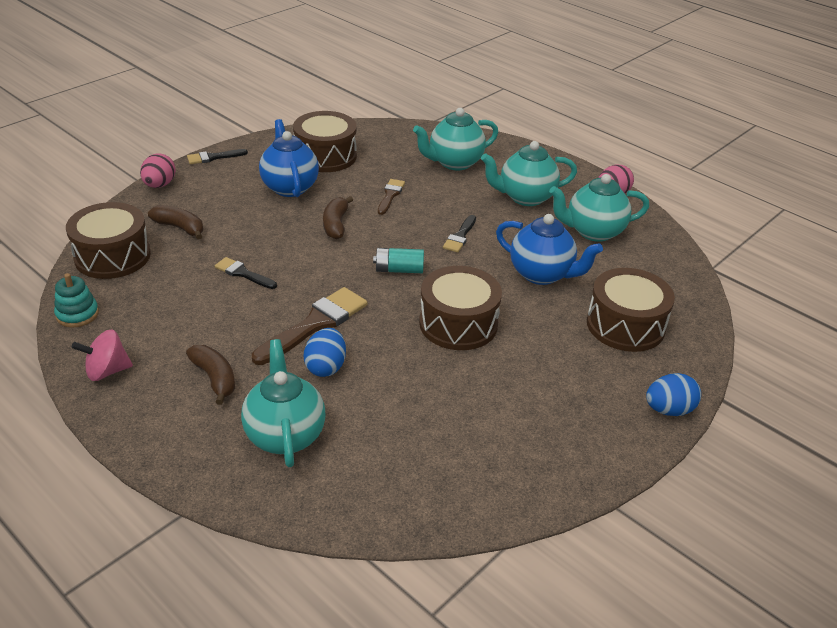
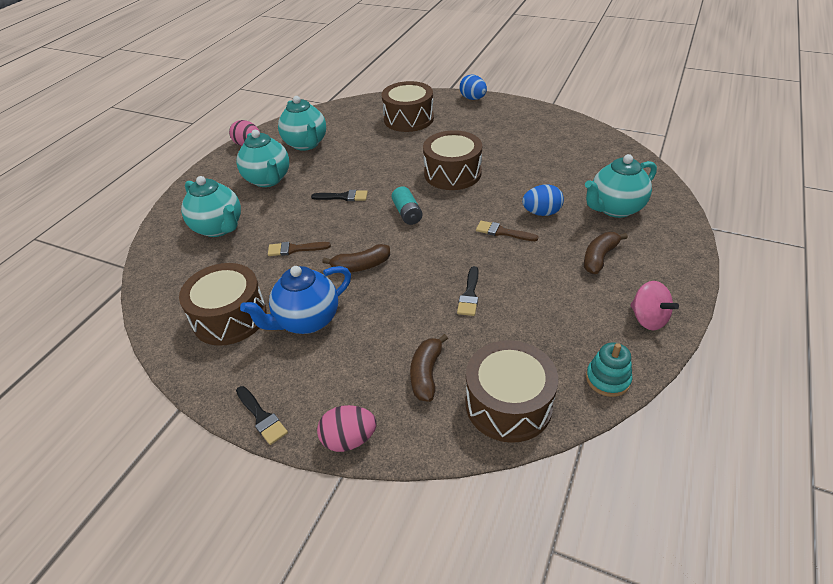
camera: 105 degrees left, 5 degrees up
brown brush [252,287,367,365] -> brown brush [476,221,538,241], size x0.55
blue teapot [496,214,603,285] -> none

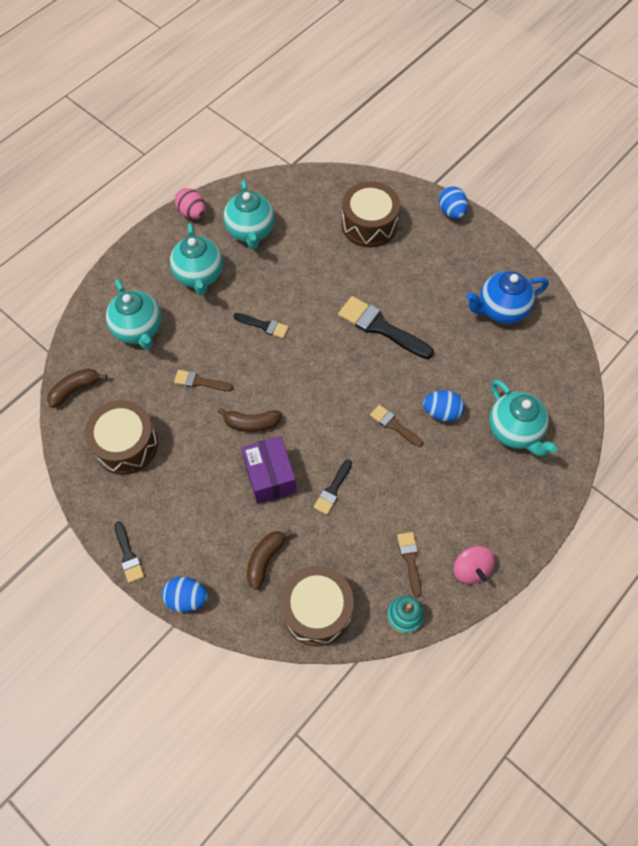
camera: 15 degrees right, 20 degrees up
blue teapot [240,266,351,334] -> blue teapot moved to [466,271,549,324]
pink egg [317,405,376,452] -> blue egg [162,577,208,612]
turquoise battery [392,187,423,225] -> none
brown drum [423,130,482,190] -> black brush [338,296,434,359]
brown banana [584,232,628,274] -> brown banana moved to [47,368,107,408]
turquoise teapot [585,154,657,218] -> turquoise teapot turned 105 degrees counterclockwise [489,379,558,456]
none -> purple box [241,436,296,504]
none -> brown brush [397,532,421,597]

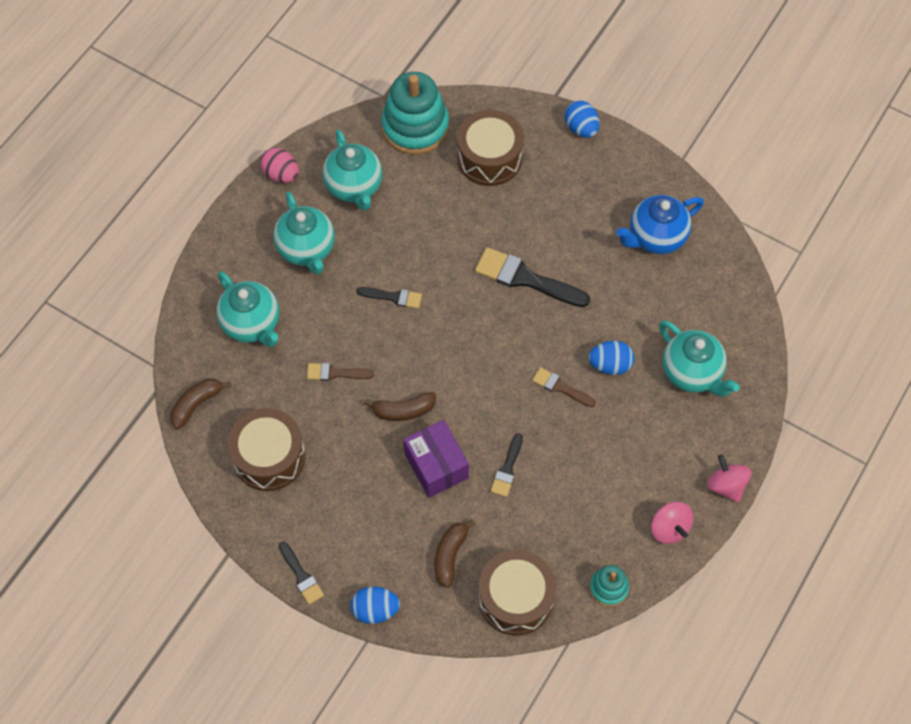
camera: 10 degrees left, 0 degrees up
brown brush [397,532,421,597] -> none
none -> turquoise stacking toy [381,72,449,155]
none -> pink spinning top [707,455,751,503]

